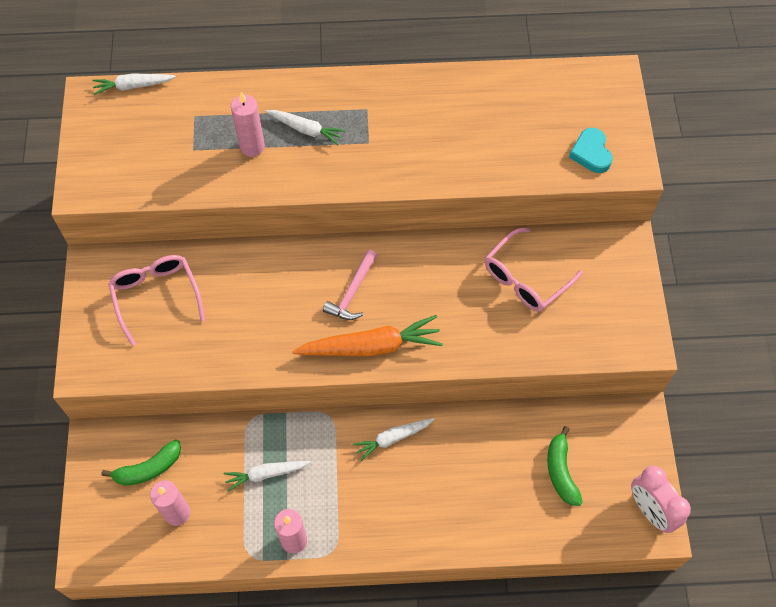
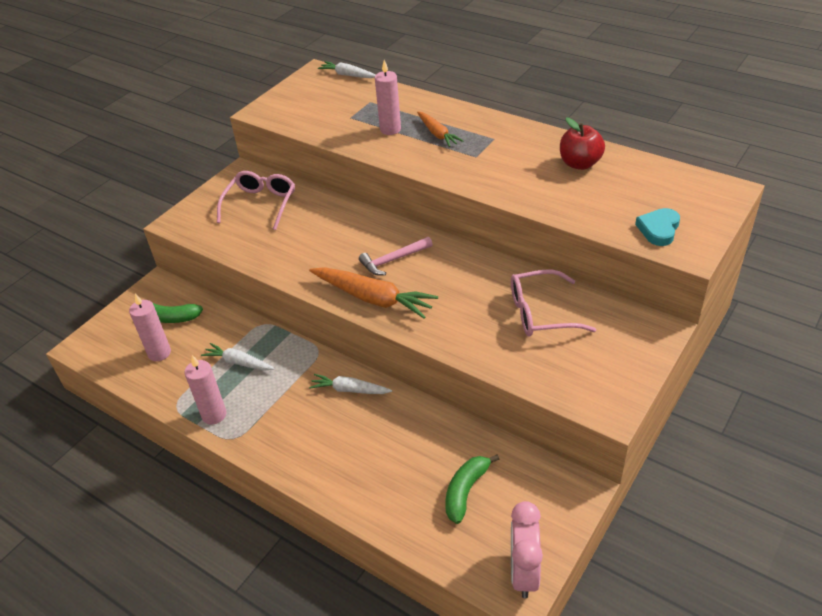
camera: 40 degrees right, 20 degrees down
white carrot [265,110,346,145] -> orange carrot [417,112,463,147]
none -> red apple [560,117,605,170]

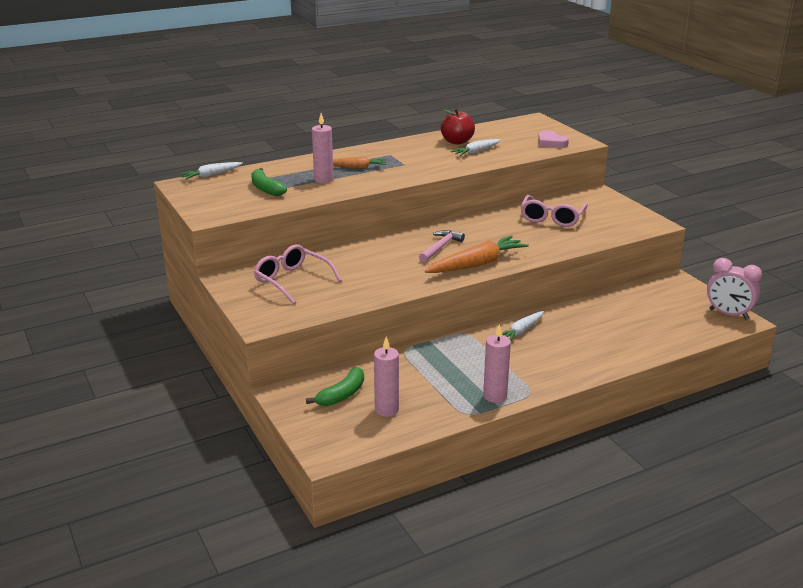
camera: 65 degrees left, 15 degrees down
white carrot [201,343,275,370] -> white carrot moved to [451,139,501,156]
pink hammer [359,237,433,275] -> pink hammer turned 150 degrees counterclockwise [419,230,465,262]
green banana [446,455,500,524] -> green banana moved to [251,168,287,196]
turquoise heart [635,208,680,246] -> pink heart [538,130,569,148]

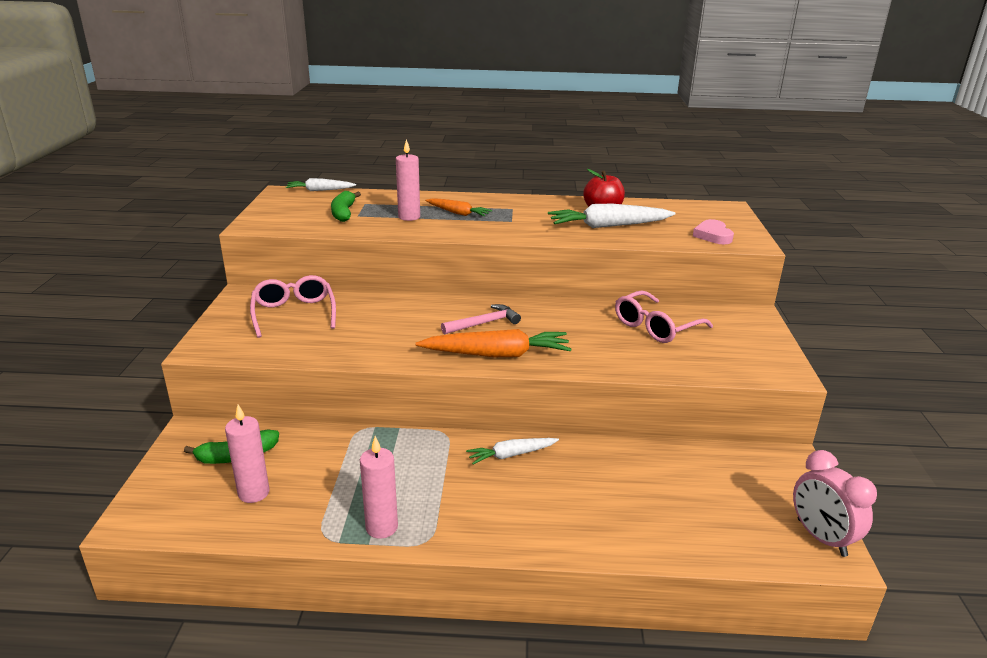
camera: 30 degrees right, 0 degrees up
white carrot [451,139,501,156] -> white carrot [548,204,676,228], size x1.70

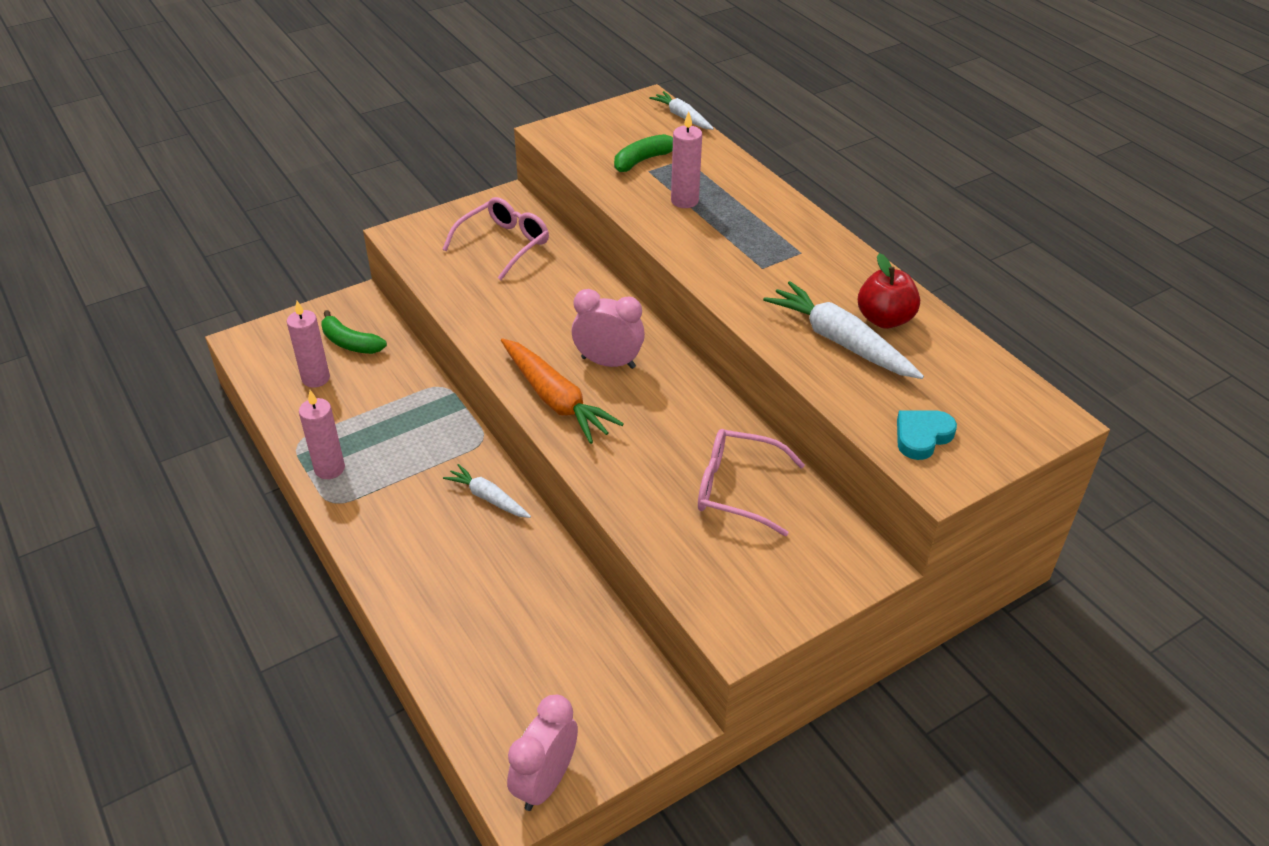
camera: 55 degrees right, 15 degrees up
orange carrot [425,198,492,216] -> none
pink hammer [441,304,521,335] -> pink clock [572,289,645,369]
pink heart [693,219,734,244] -> turquoise heart [897,410,957,460]

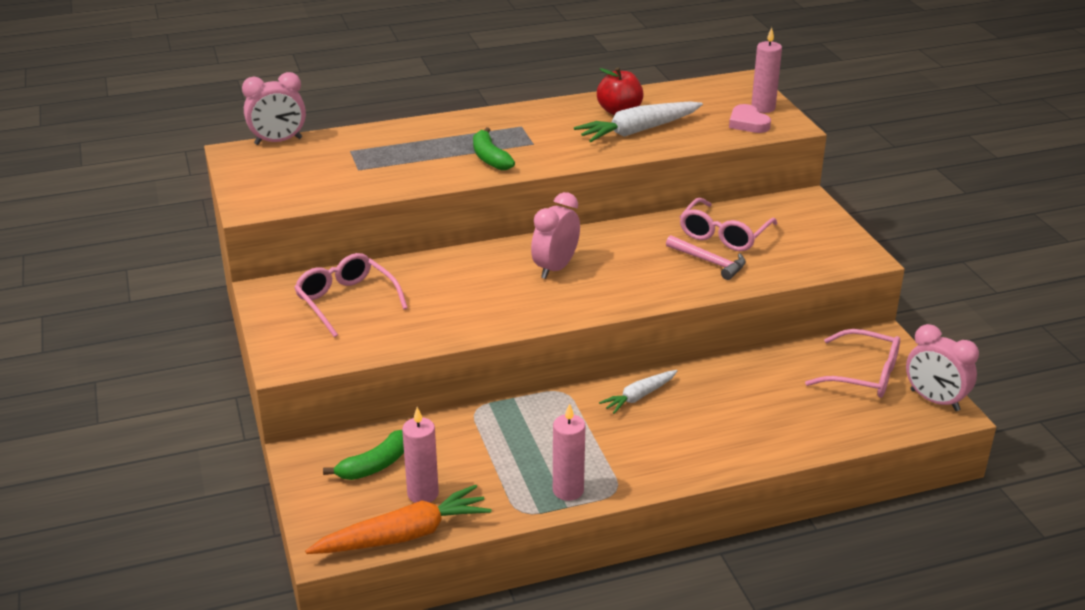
camera: 75 degrees left, 10 degrees down
orange carrot [501,338,624,444] -> orange carrot moved to [305,485,492,554]
green banana [614,134,673,172] -> green banana moved to [473,127,515,170]
white carrot [649,91,714,130] -> pink clock [242,72,306,145]
pink candle [671,112,702,208] -> pink candle moved to [751,27,782,113]
turquoise heart [897,410,957,460] -> pink heart [729,104,771,133]
none -> pink hammer [666,235,746,280]
none -> pink glasses [805,329,900,398]

